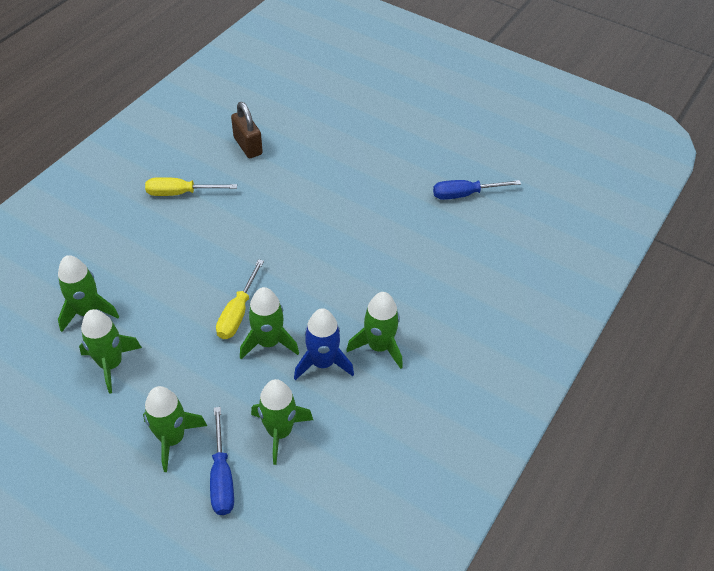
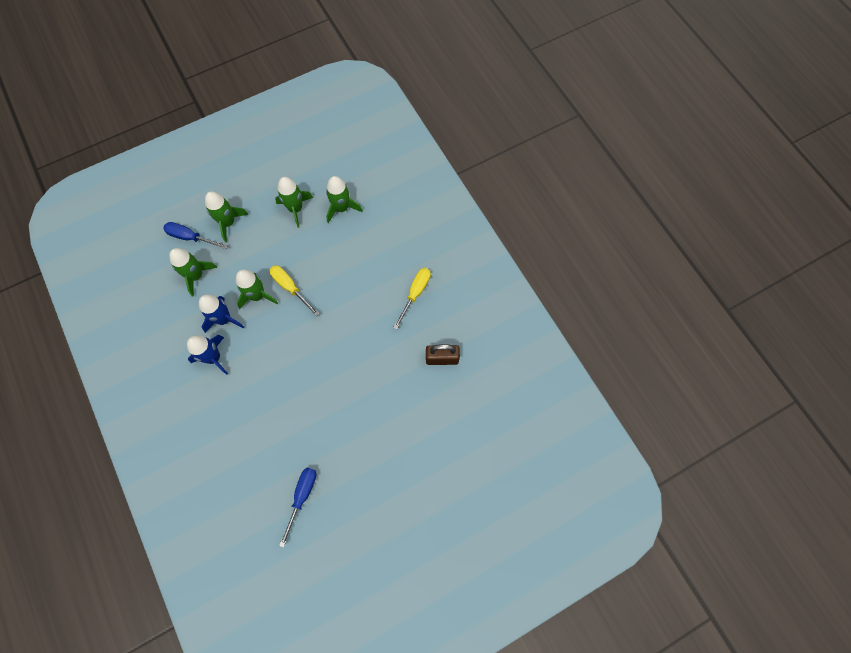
camera: 120 degrees right, 20 degrees up
green rocket [346,292,403,369] -> blue rocket [187,335,228,375]

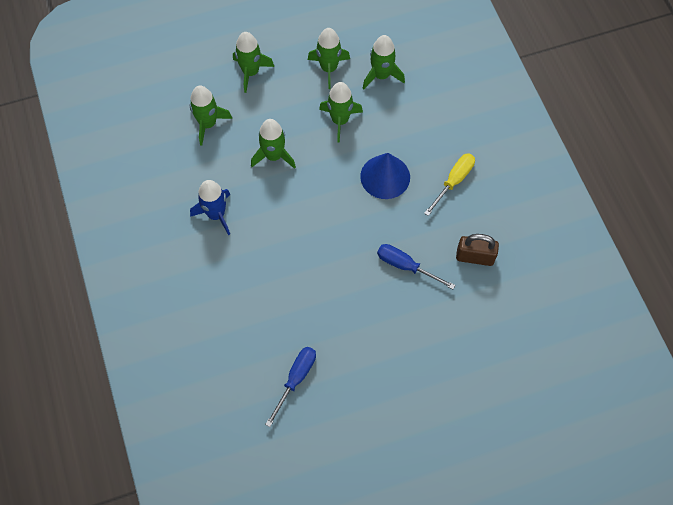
camera: 10 degrees right, 5 degrees down
blue screwdriver [163,222,228,249] -> blue screwdriver moved to [377,244,455,289]
blue rocket [199,295,244,333] -> none
yellow screwdriver [270,265,319,316] -> none
none -> green rocket [319,82,363,143]
none -> blue cone [360,153,410,199]

